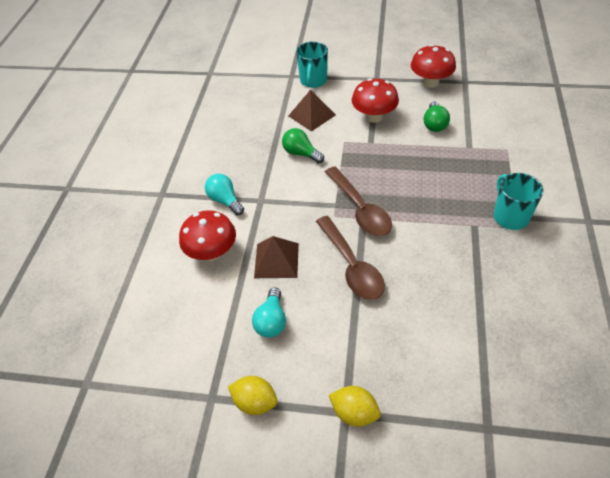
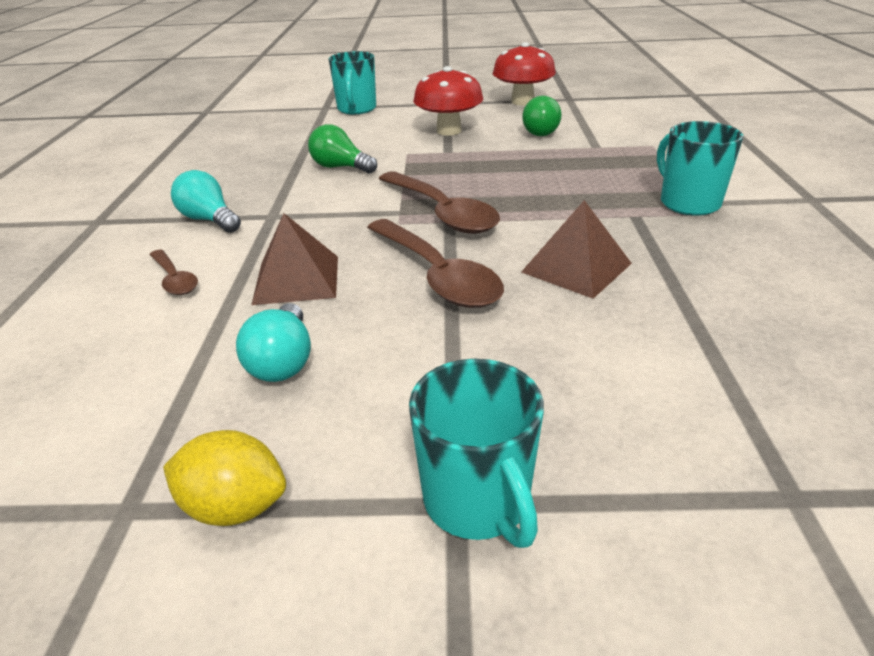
camera: 10 degrees left, 15 degrees down
red mushroom [179,210,236,261] -> brown spoon [149,250,198,295]
brown pyramid [288,90,336,132] -> brown pyramid moved to [521,200,632,299]
yellow lemon [329,386,381,427] -> turquoise mug [409,359,544,548]

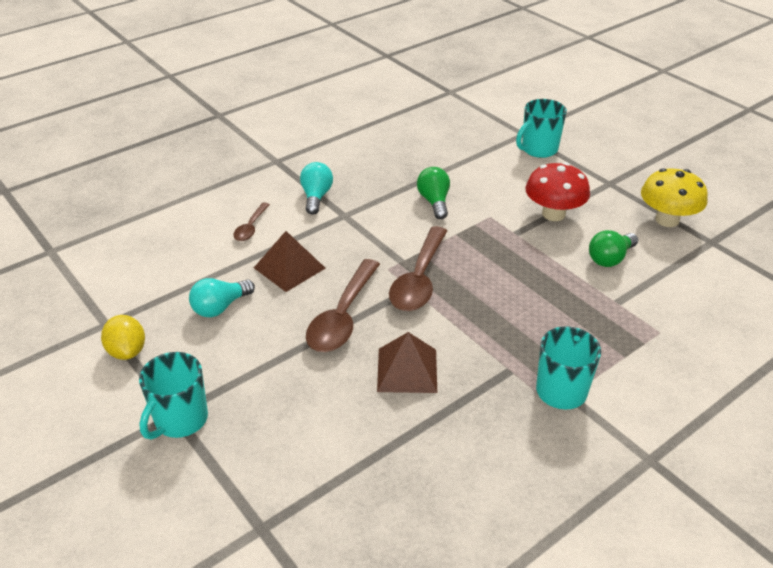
camera: 50 degrees right, 5 degrees up
red mushroom [493,42,556,105] -> yellow mushroom [641,168,708,227]

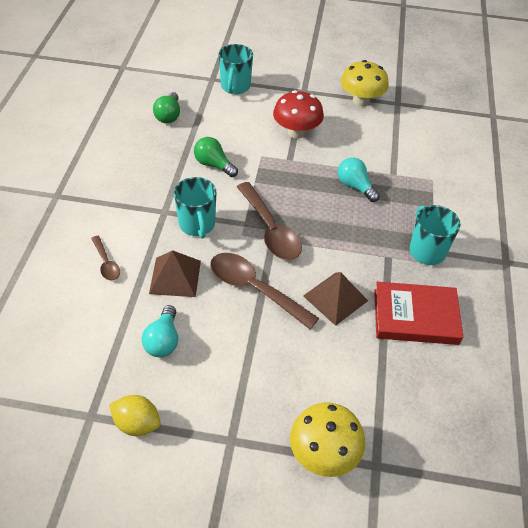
camera: 45 degrees left, 10 degrees up
turquoise mug [139,352,208,440] -> turquoise mug moved to [174,177,216,239]
turquoise light bulb [300,162,333,215] -> turquoise light bulb moved to [338,157,380,202]
brown spoon [306,259,380,352] -> brown spoon turned 150 degrees clockwise [210,253,319,329]
green light bulb [589,230,638,267] -> green light bulb moved to [153,92,180,123]
none -> yellow mushroom [290,402,365,477]
none -> red book [374,282,463,345]

